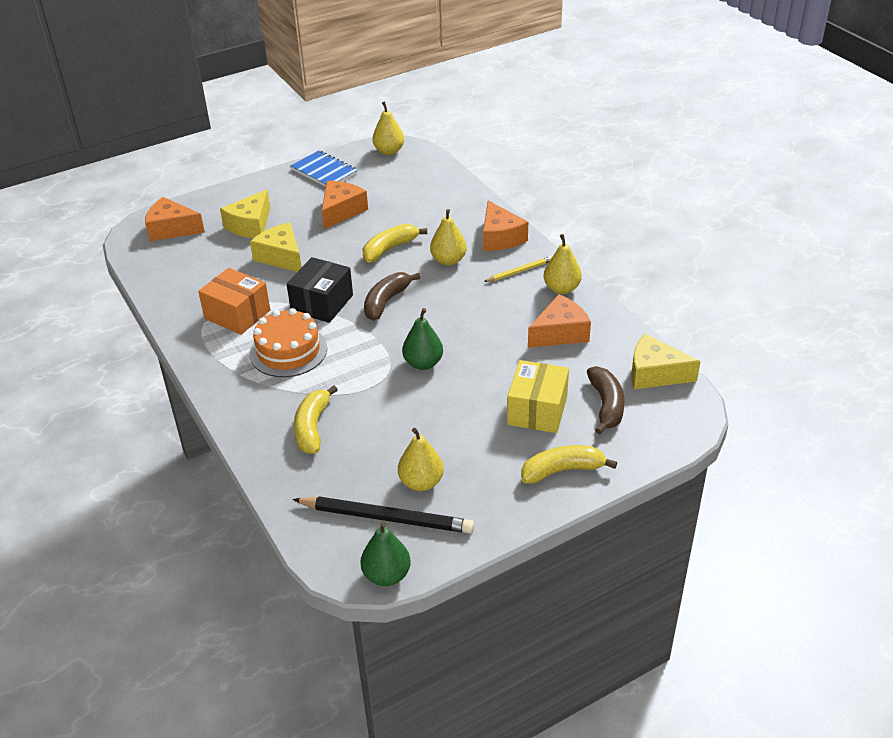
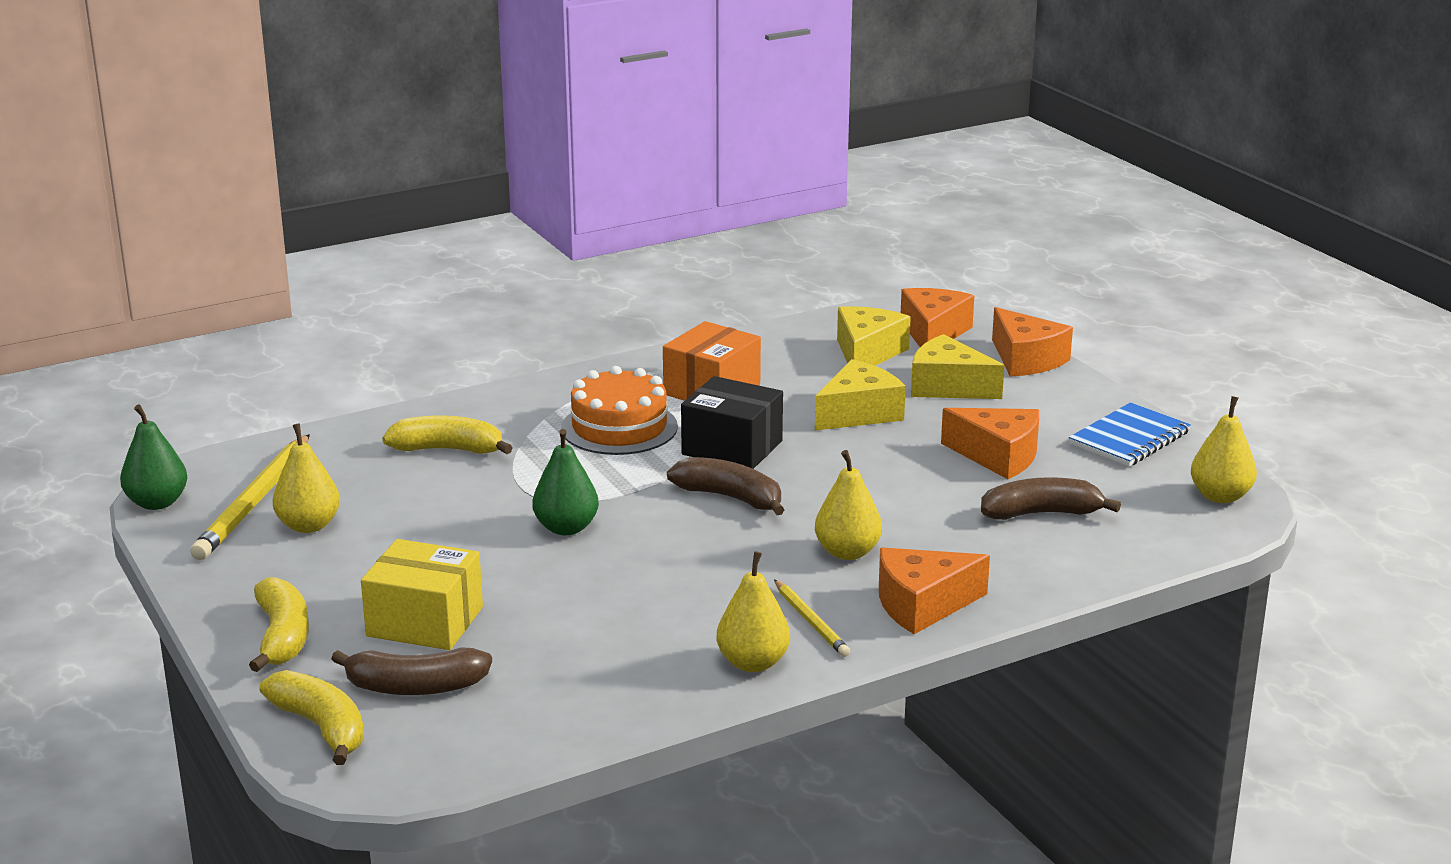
camera: 90 degrees right, 15 degrees down
black pencil [292,497,474,533] -> yellow pencil [190,434,310,560]
yellow banana [363,224,427,263] -> yellow banana moved to [259,670,364,765]
orange cheese [528,294,591,348] -> orange cheese moved to [992,307,1073,377]
yellow cheese [631,334,701,389] -> yellow cheese moved to [837,306,911,366]
none -> brown banana [981,477,1121,520]

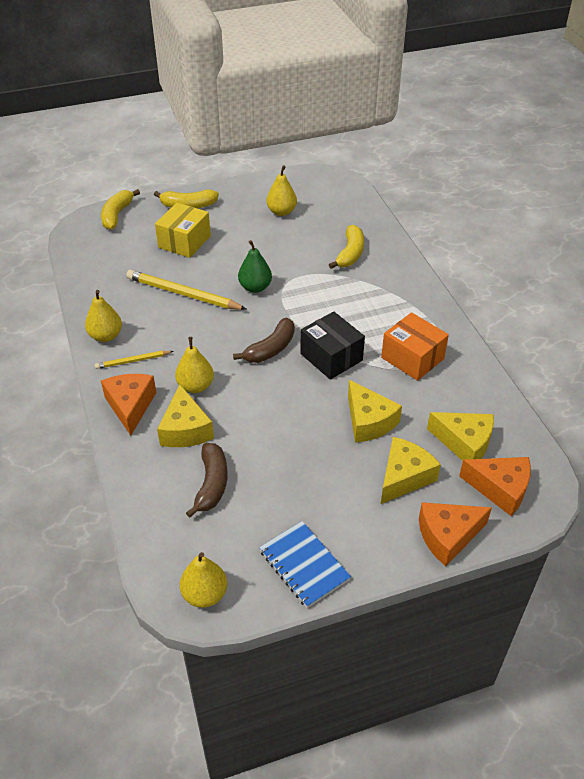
camera: 100 degrees right, 20 degrees up
green pear [120,405,187,510] -> none
yellow pencil [190,434,310,560] -> yellow pencil moved to [126,270,246,310]
yellow banana [259,670,364,765] -> yellow banana turned 135 degrees clockwise [101,189,140,230]
brown banana [331,647,492,695] -> none
orange cake [561,366,678,455] -> none
black box [681,376,783,469] -> black box turned 75 degrees counterclockwise [300,311,365,380]
orange cheese [941,408,1039,479] -> none
none -> yellow cheese [157,385,214,447]

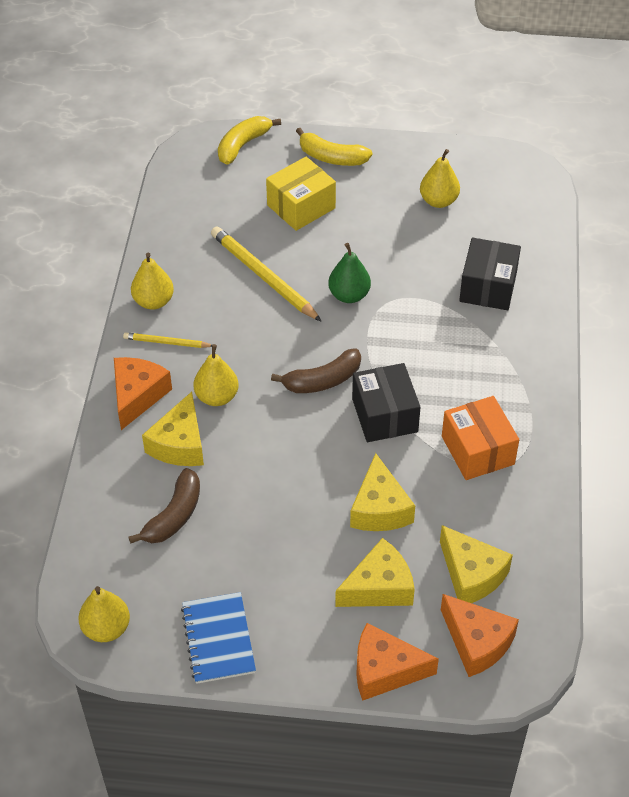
camera: 25 degrees right, 5 degrees up
yellow banana [329,225,364,269] -> black box [459,238,521,310]

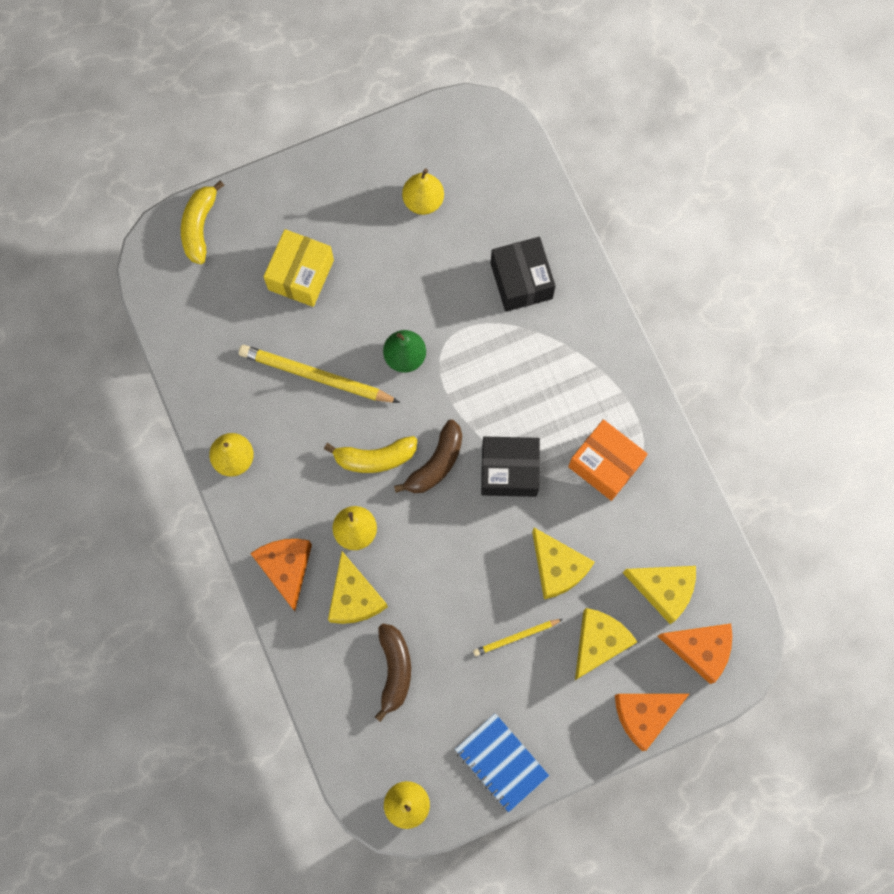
camera: 30 degrees left, 25 degrees up
yellow pencil [123,332,212,348] -> yellow pencil moved to [473,619,563,656]
yellow banana [296,128,372,166] -> yellow banana moved to [324,436,417,473]
black box [352,363,421,442] -> black box turned 45 degrees counterclockwise [481,437,540,497]

